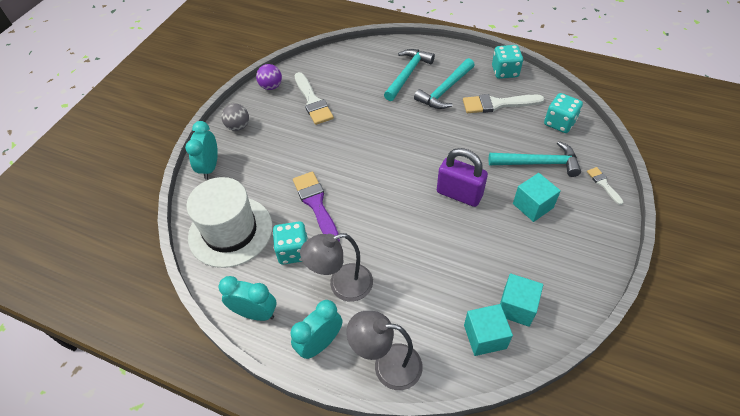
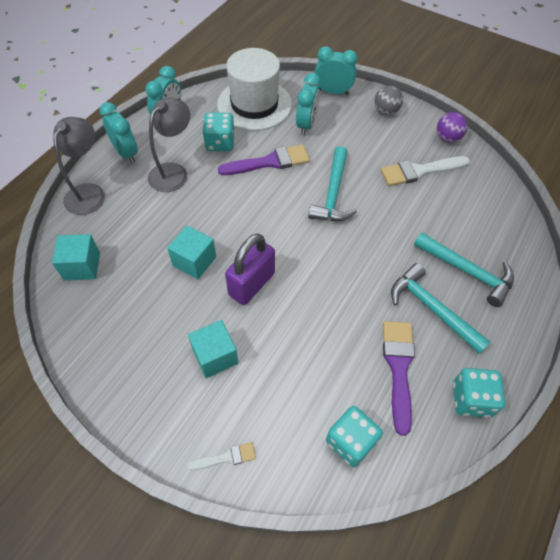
camera: 95 degrees right, 5 degrees up
grey lamp [300,233,373,301] -> grey lamp turned 45 degrees clockwise [148,97,190,192]
white brush [463,94,544,113] -> purple brush [383,321,415,436]
turquoise hammer [489,141,581,177] -> turquoise hammer moved to [308,146,357,221]
turquoise cube [500,273,543,327] -> turquoise cube moved to [167,225,216,279]
none -> turquoise clock [296,73,320,135]

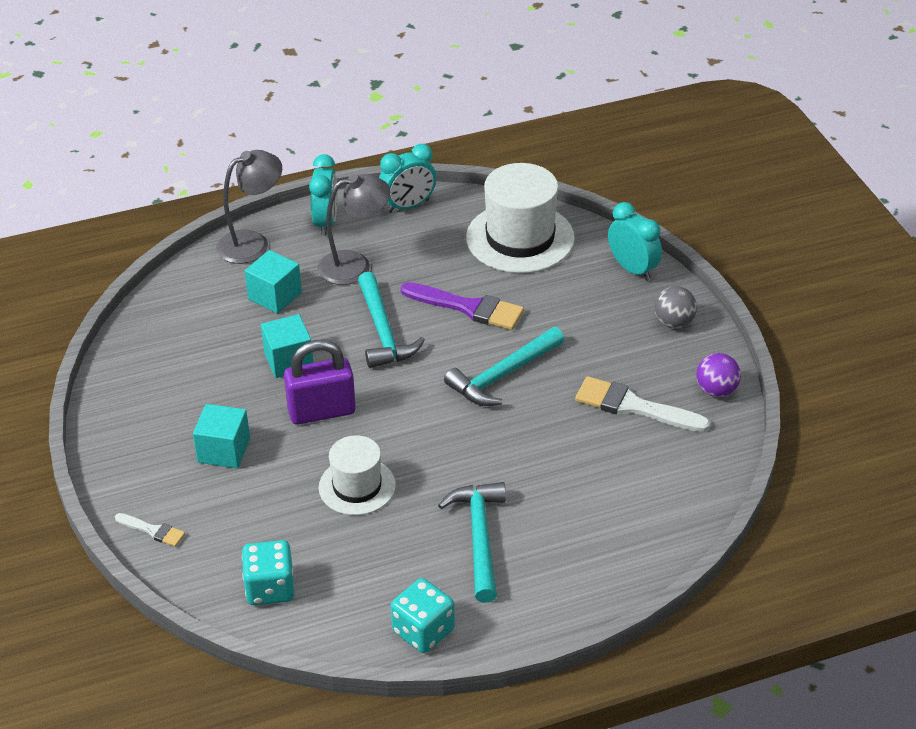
camera: 40 degrees right, 15 degrees down
turquoise cube [52,234,100,280] -> turquoise cube moved to [245,250,302,313]
turquoise dice [202,112,235,151] -> none
turquoise clock [296,73,320,135] -> none
purple brush [383,321,415,436] -> none
turquoise hammer [414,232,514,307] -> turquoise hammer moved to [358,272,425,368]
none -> white hat [319,435,396,515]

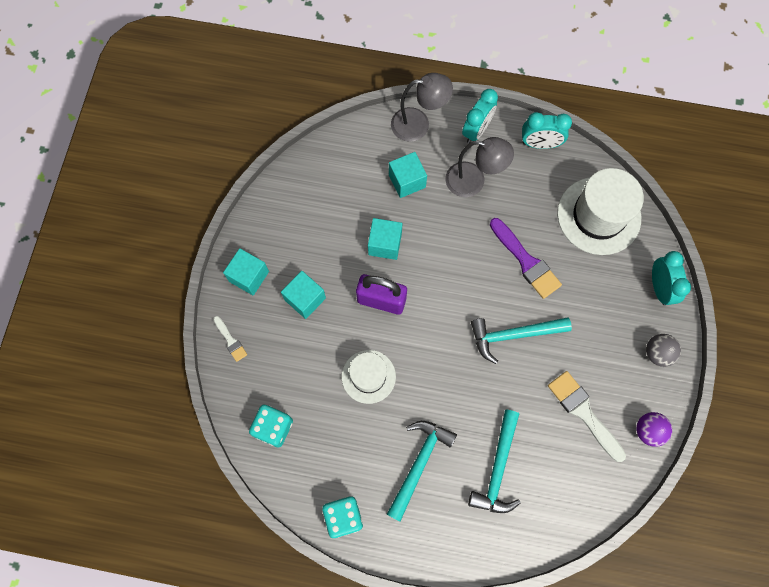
camera: 30 degrees right, 30 degrees up
turquoise hammer [358,272,425,368] -> turquoise hammer moved to [468,410,521,513]
none -> turquoise cube [223,248,269,296]

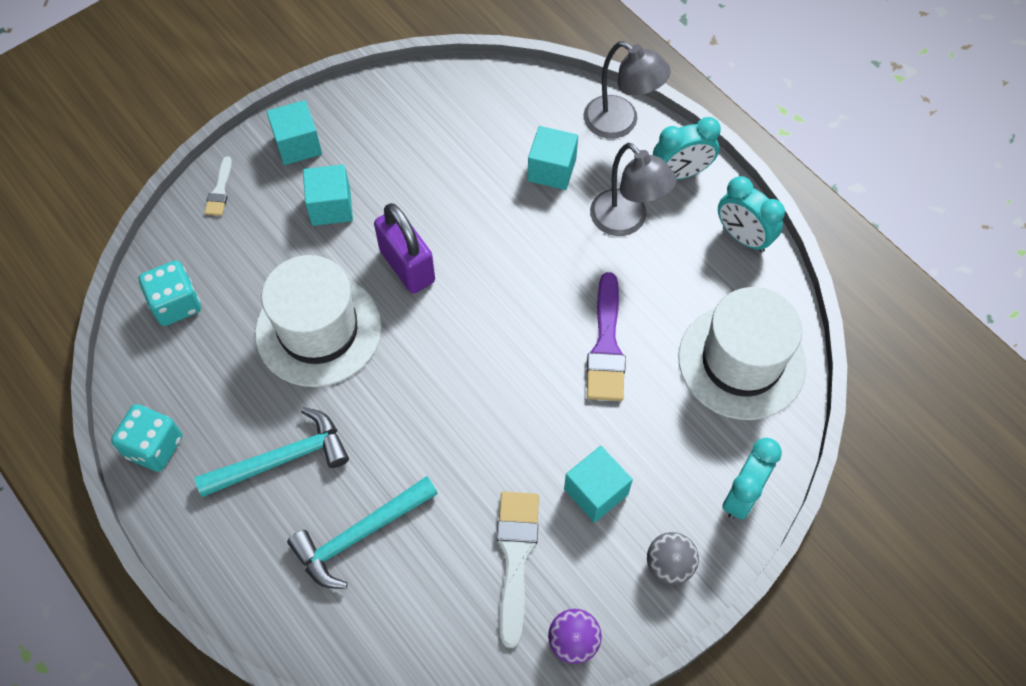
camera: 40 degrees right, 10 degrees down
white hat [342,350,396,404] -> white hat [255,255,381,387], size x1.64
turquoise cube [368,218,402,260] -> turquoise cube moved to [564,446,633,523]
turquoise hammer [471,317,572,364] -> none

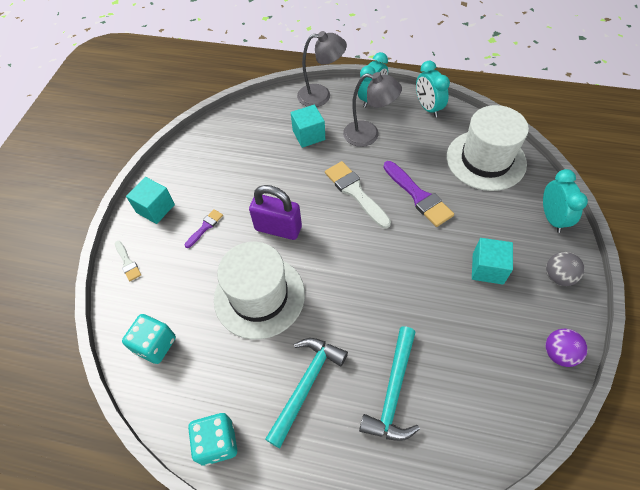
camera: 35 degrees left, 5 degrees down
turquoise cube [303,164,353,226] -> purple brush [185,209,223,248]
white brush [497,492,539,648] -> white brush moved to [325,161,391,229]
turquoise clock [718,176,785,252] -> turquoise clock turned 60 degrees clockwise [416,61,450,117]

